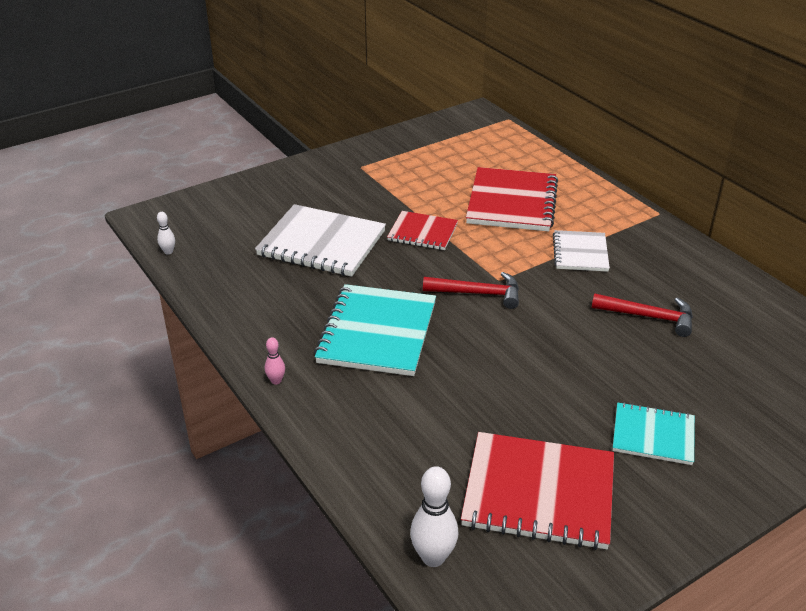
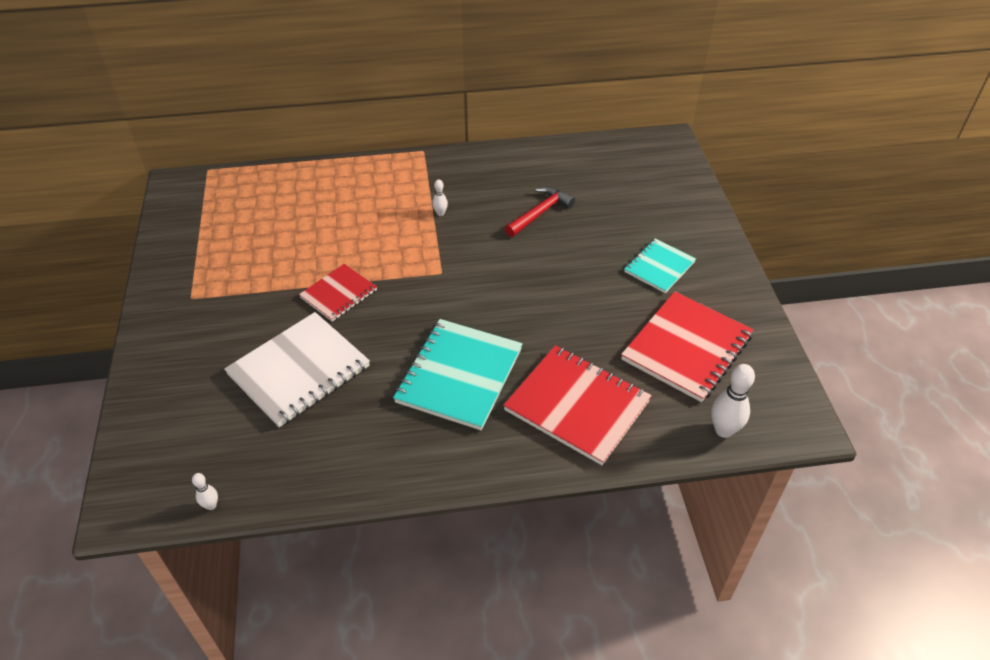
camera: 65 degrees left, 10 degrees up
pink bowling pin [265,337,285,385] -> none
turquoise notebook [314,284,436,376] -> turquoise notebook turned 75 degrees clockwise [393,319,523,430]
red hammer [423,272,519,309] -> none
red notebook [466,167,558,231] -> red notebook moved to [503,345,652,465]
white notebook [553,230,610,272] -> white bowling pin [432,179,448,216]

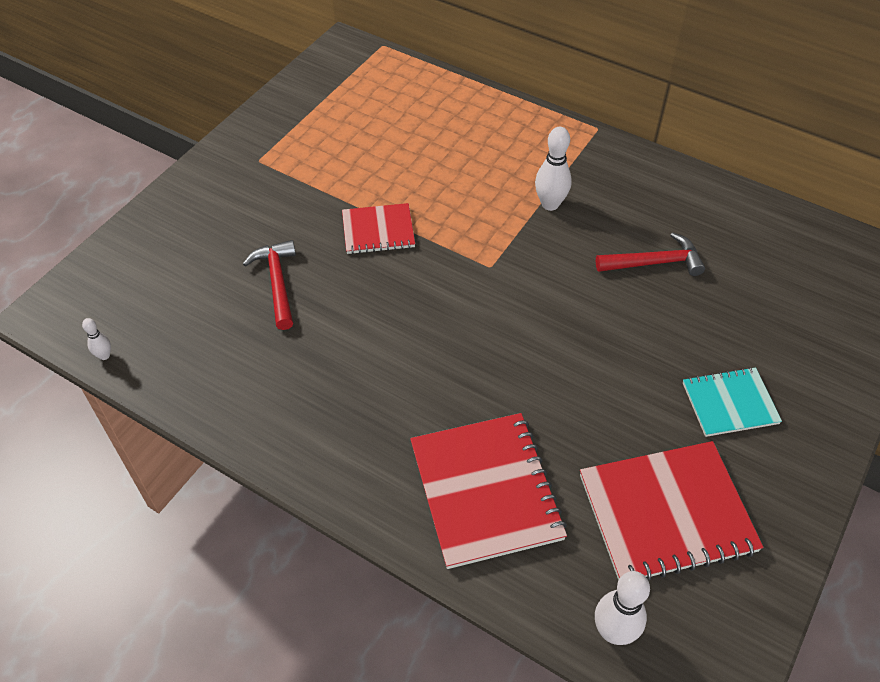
camera: 40 degrees right, 5 degrees up
white notebook [224,312,370,427] -> red hammer [243,240,296,330]
turquoise notebook [393,319,523,430] -> none
white bowling pin [432,179,448,216] -> white bowling pin [535,127,572,211], size x1.90

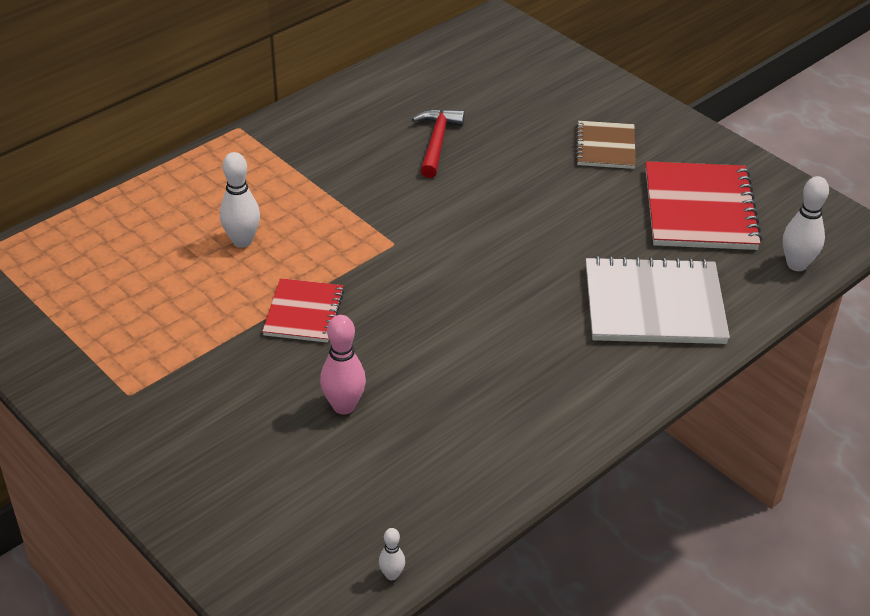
camera: 75 degrees left, 10 degrees down
red hammer [243,240,296,330] -> pink bowling pin [320,315,366,415]
red notebook [410,413,567,569] -> white notebook [586,256,730,344]
white bowling pin [535,127,572,211] -> white bowling pin moved to [220,152,260,248]
turquoise notebook [683,367,782,437] -> brown notebook [575,121,636,169]

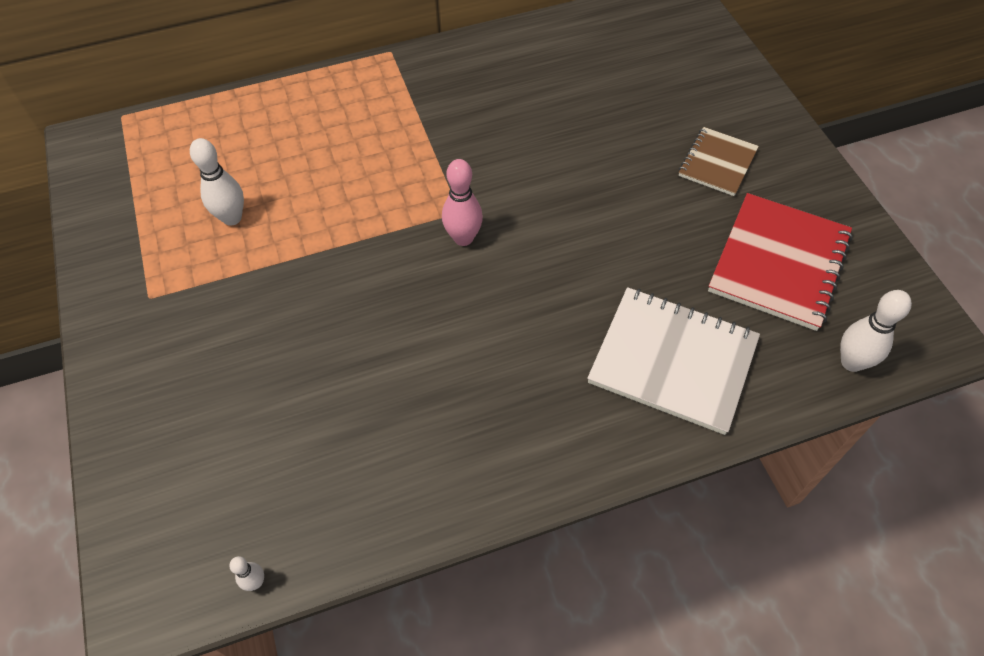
camera: 25 degrees right, 15 degrees up
white bowling pin [220,152,260,248] -> white bowling pin moved to [190,138,244,226]
red notebook [262,278,344,343] -> none
pink bowling pin [320,315,366,415] -> pink bowling pin moved to [442,159,483,246]
red hammer [412,109,465,178] -> none

